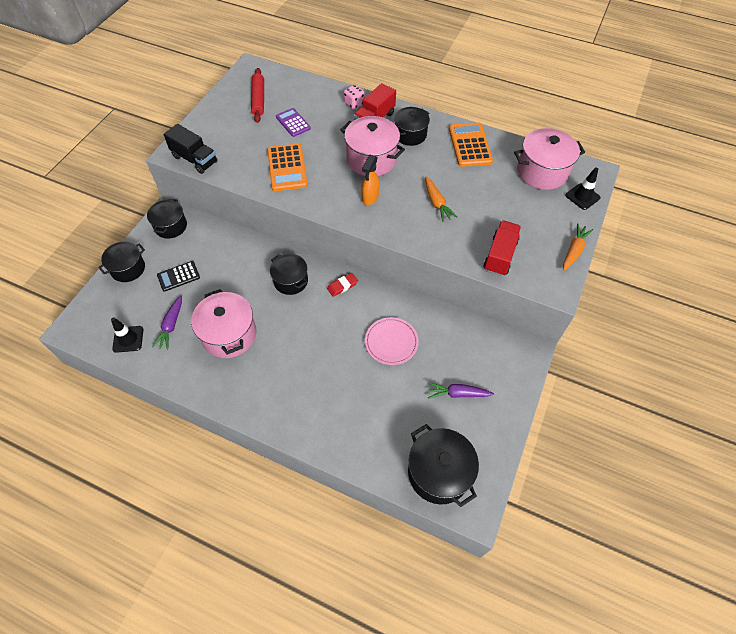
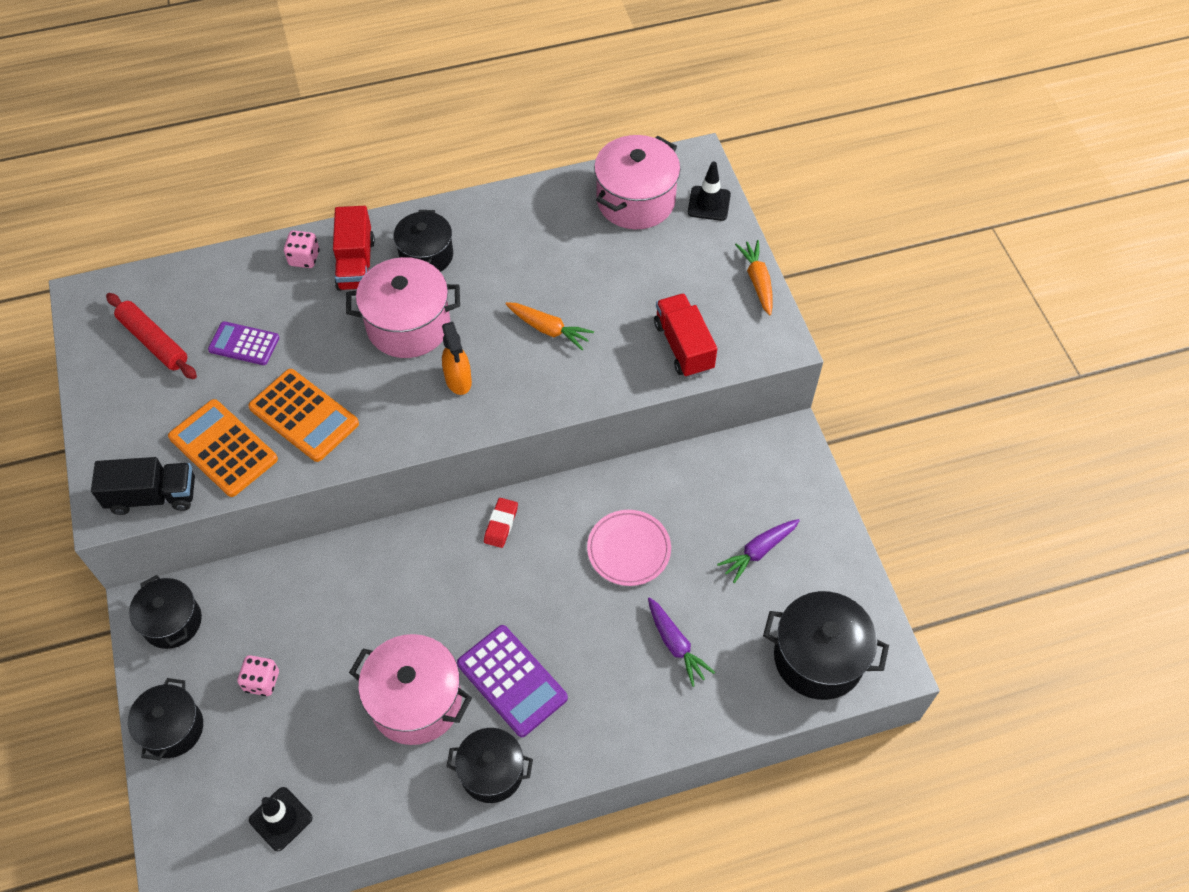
camera: 40 degrees left, 0 degrees up
purple carrot [152,296,182,350] -> purple carrot moved to [648,597,715,687]
black calculator [157,261,200,292] -> pink dice [237,655,279,696]
black pot [270,254,308,295] -> black pot moved to [446,728,533,803]
orange calculator [449,122,493,167] -> orange calculator moved to [168,399,278,497]
none -> purple calculator [457,625,568,737]

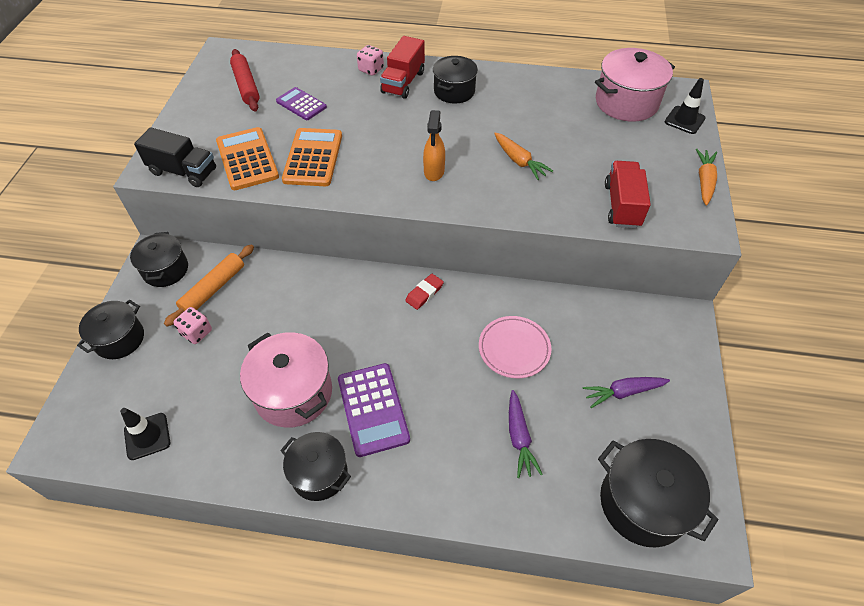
camera: 25 degrees right, 5 degrees down
orange calculator [248,369,359,462] -> orange calculator turned 150 degrees counterclockwise [282,128,342,186]
pink pot [346,257,460,358] -> none
none -> orange rolling pin [164,244,254,327]

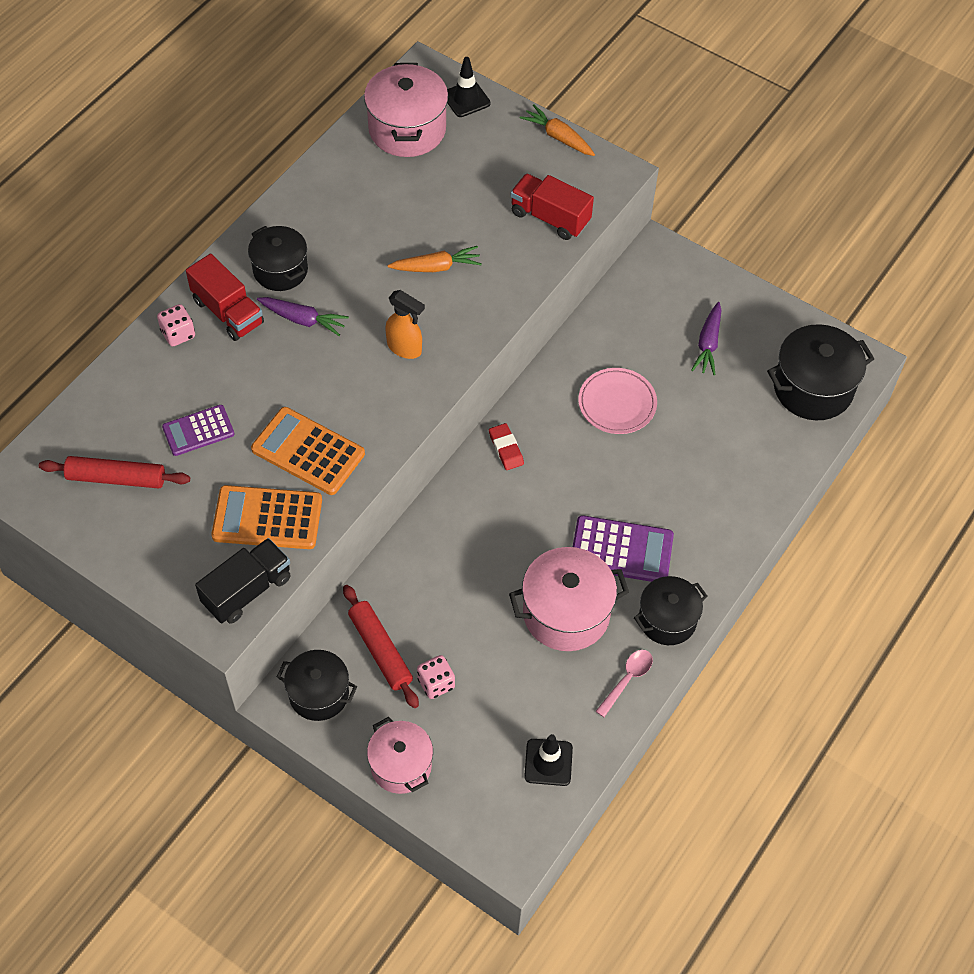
camera: 65 degrees left, 5 degrees up
black pot [77,300,144,359] -> pink pot [367,717,433,794]
orange rolling pin [164,244,254,327] -> red rolling pin [343,585,419,708]
purple carrot [509,390,543,478] -> purple carrot moved to [257,297,349,336]
none -> pink spoon [596,650,653,717]

